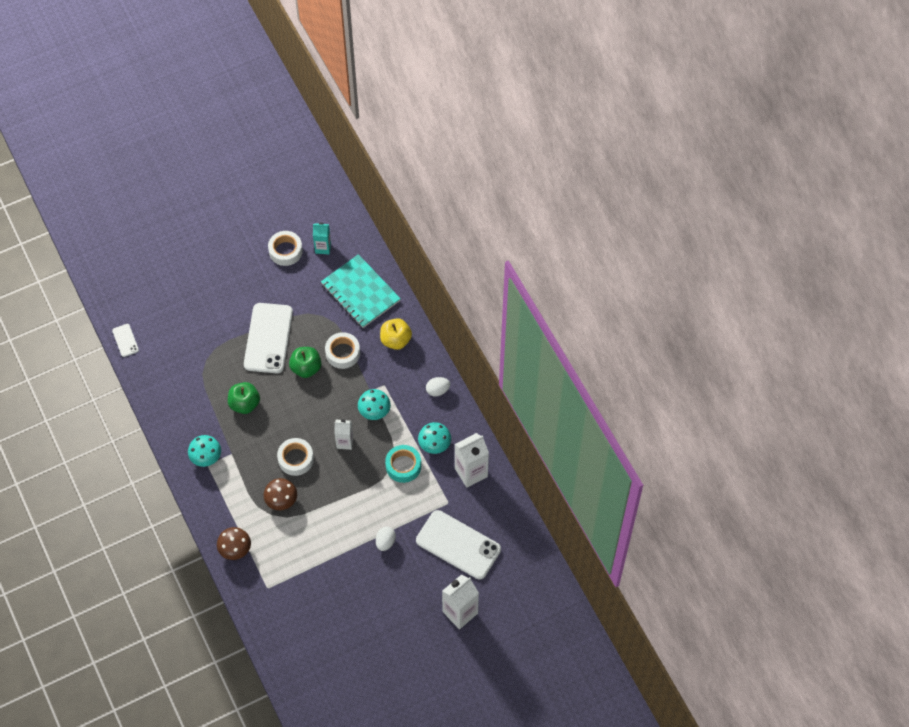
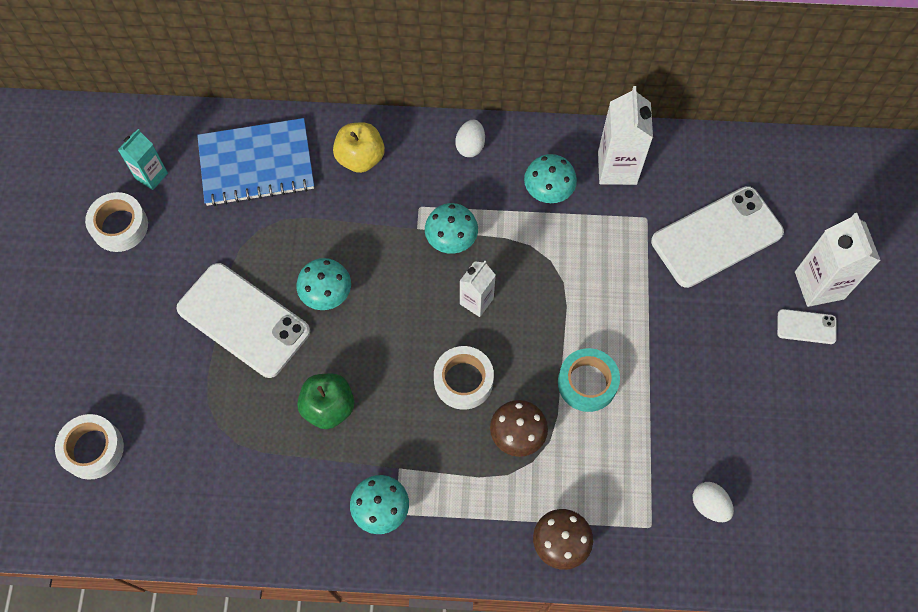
camera: 60 degrees left, 5 degrees up
white phone [112,324,139,357] -> white phone moved to [777,309,837,344]
green apple [289,347,321,378] -> turquoise mushroom [296,258,351,310]
turquoise notebook [321,254,401,328] -> blue notebook [197,118,314,206]
white tape [325,332,360,369] -> white tape moved to [55,414,124,480]
white egg [376,526,396,551] -> white egg moved to [693,482,734,522]
turquoise tape [385,445,421,483] -> turquoise tape moved to [558,348,620,412]

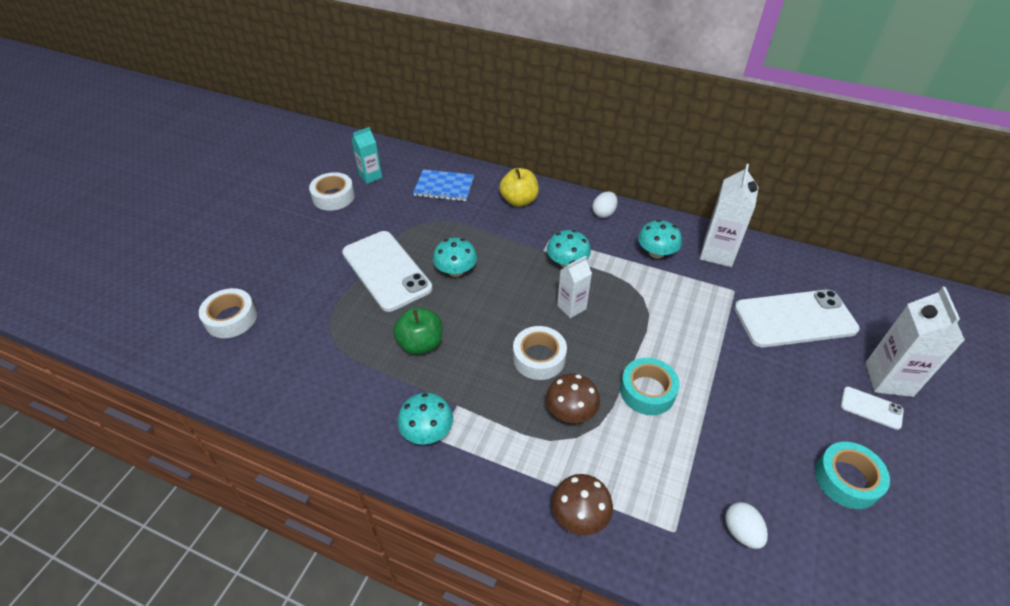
camera: 20 degrees right, 20 degrees down
blue notebook [197,118,314,206] -> blue notebook [413,169,474,201], size x0.66
none -> turquoise tape [815,442,890,509]

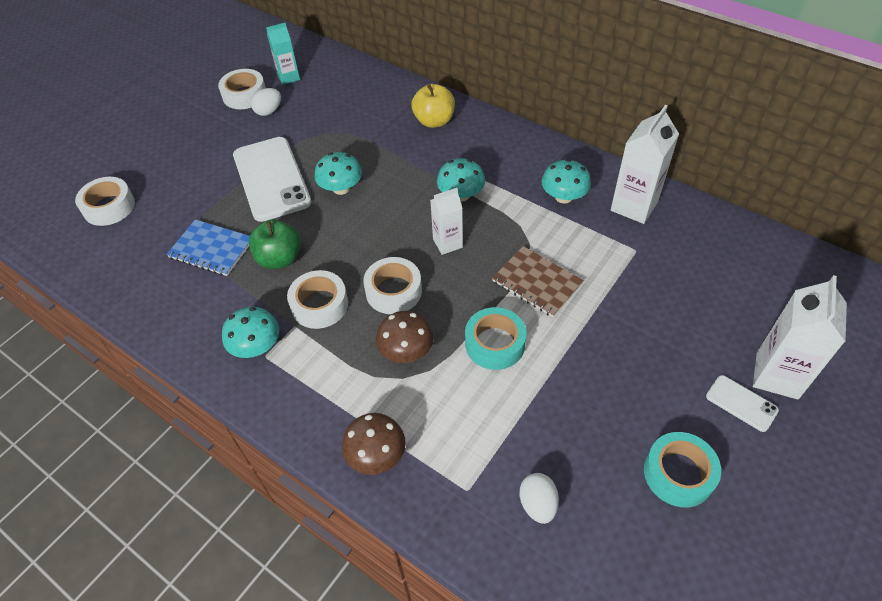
camera: 15 degrees right, 5 degrees up
blue notebook [413,169,474,201] -> blue notebook moved to [166,219,250,276]
white egg [592,191,618,218] -> white egg moved to [251,88,281,116]
white phone [734,290,860,347] -> none
none -> white tape [287,270,348,329]
none -> brown notebook [492,246,584,317]

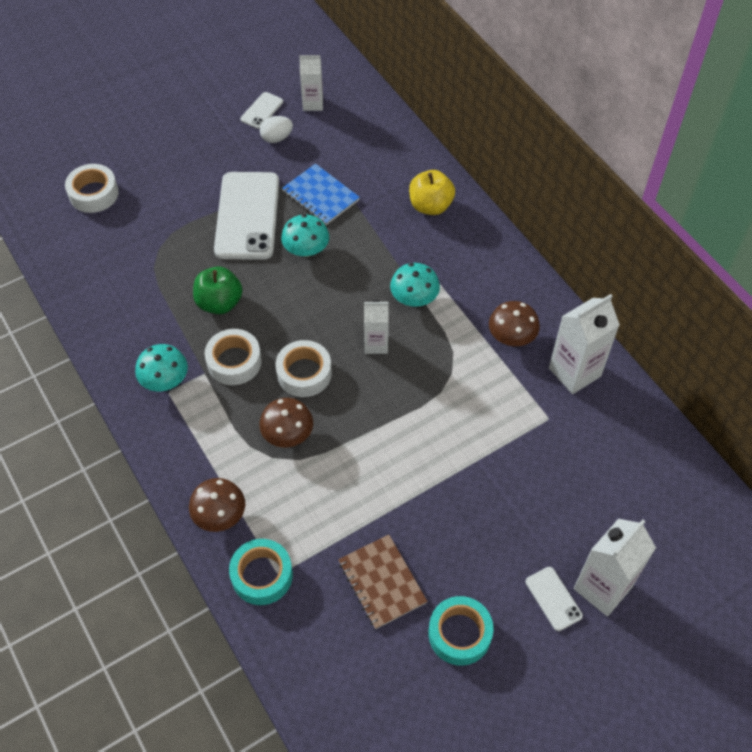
camera: 20 degrees right, 5 degrees up
blue notebook [166,219,250,276] -> blue notebook moved to [282,164,360,225]
white tape [218,69,266,109] -> white phone [240,92,283,129]
turquoise carton [266,23,300,85] -> white carton [299,55,323,111]
turquoise tape [465,307,527,370] -> turquoise tape moved to [229,539,293,605]
brown notebook [492,246,584,317] -> brown notebook moved to [338,535,427,629]
white egg [520,473,559,524] -> none
turquoise mushroom [542,159,591,204] -> brown mushroom [489,301,540,346]

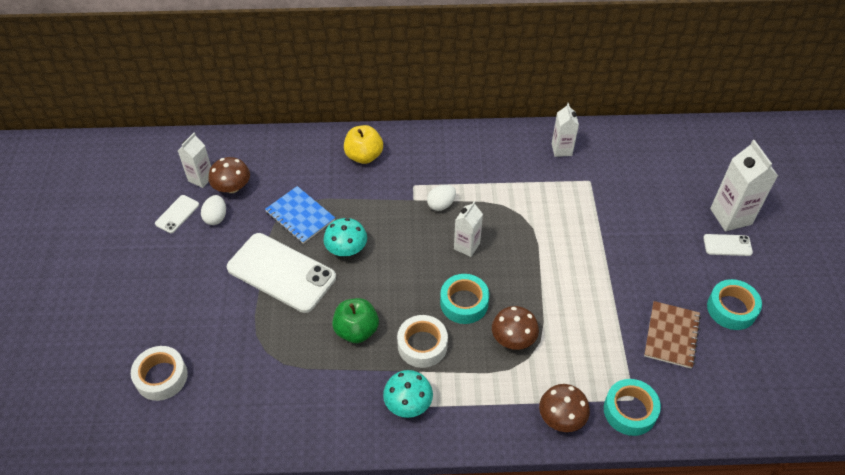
camera: 60 degrees left, 5 degrees down
white phone [240,92,283,129] -> white phone turned 60 degrees clockwise [155,195,199,233]
white tape [276,340,332,397] -> turquoise tape [440,274,489,324]
blue notebook [282,164,360,225] -> blue notebook turned 60 degrees clockwise [265,186,335,244]
brown notebook [338,535,427,629] -> brown notebook turned 75 degrees counterclockwise [644,301,701,369]
turquoise mushroom [390,263,440,307] -> white egg [427,185,456,211]
brown mushroom [489,301,540,346] -> brown mushroom moved to [208,157,250,193]
white carton [549,294,620,394] -> white carton [552,103,579,157], size x0.62

